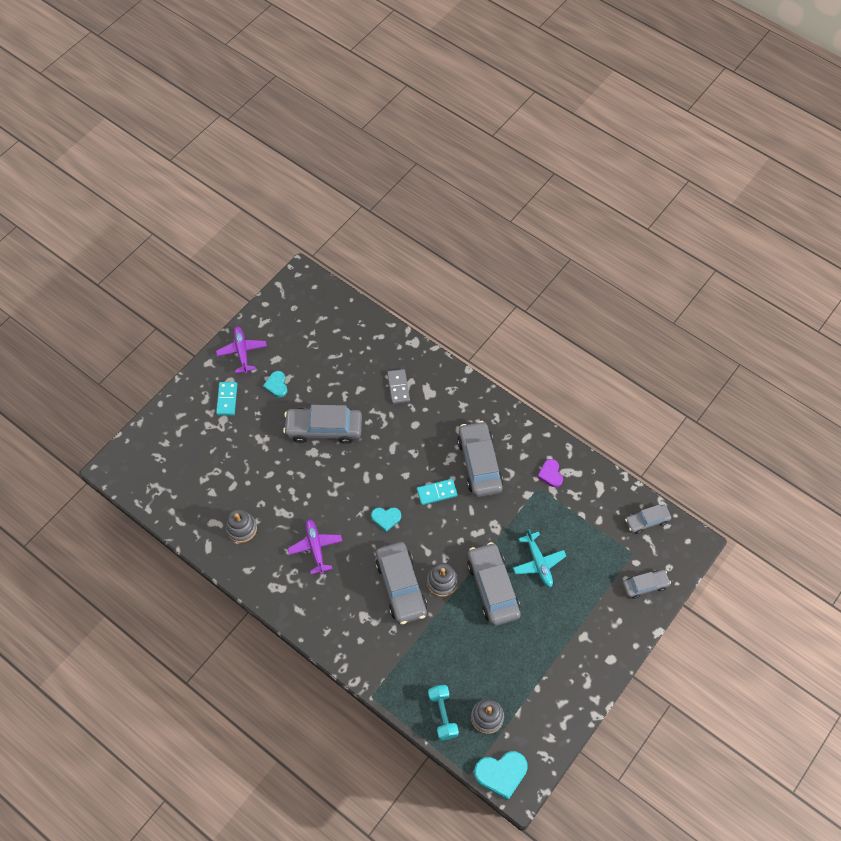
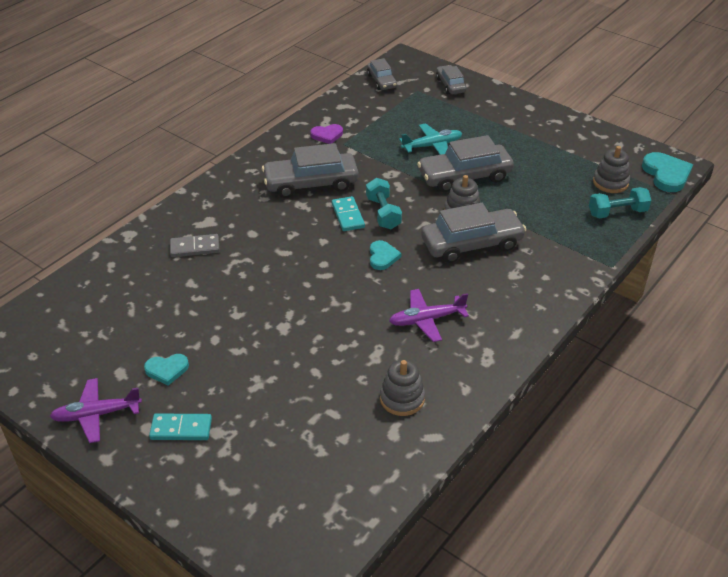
camera: 90 degrees left, 20 degrees down
grey car [283,405,362,444] -> none
none -> turquoise dumbbell [366,178,402,229]

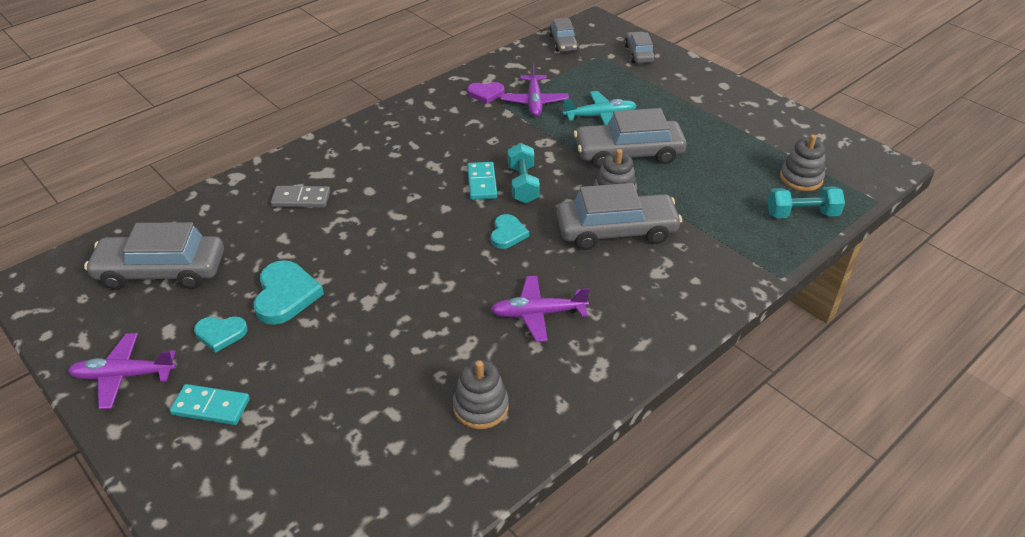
camera: 10 degrees right, 0 degrees up
grey car [262,143,359,198] -> grey car moved to [84,222,224,290]
turquoise heart [642,152,693,192] -> turquoise heart moved to [253,260,324,325]
none -> purple plane [501,62,569,117]

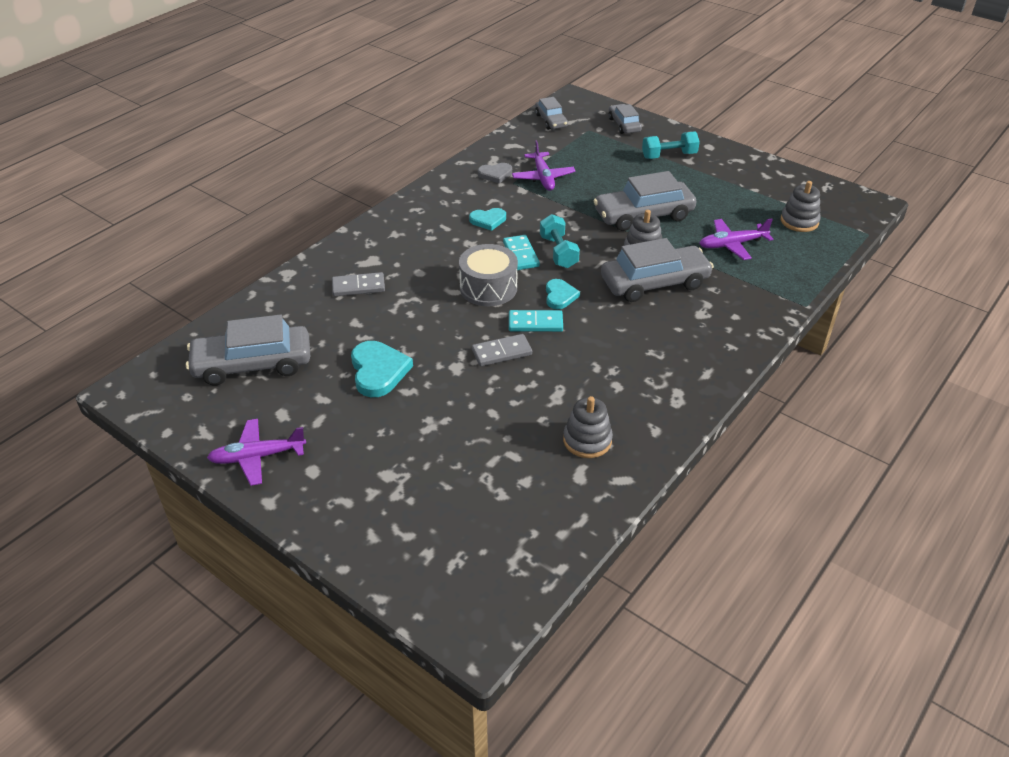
camera: 10 degrees left, 0 degrees up
turquoise domino [170,384,250,425] -> turquoise domino moved to [509,310,563,332]
turquoise heart [194,316,248,353] -> turquoise heart moved to [469,208,506,231]
purple heart [467,82,504,104] -> grey heart [478,163,512,183]
purple plane [490,276,590,342] -> purple plane moved to [699,218,773,260]
turquoise plane [563,91,637,125] -> none
turquoise dumbbell [767,187,845,218] -> turquoise dumbbell moved to [642,131,700,159]
none -> grey drum [459,244,518,306]
none -> grey domino [472,334,532,366]

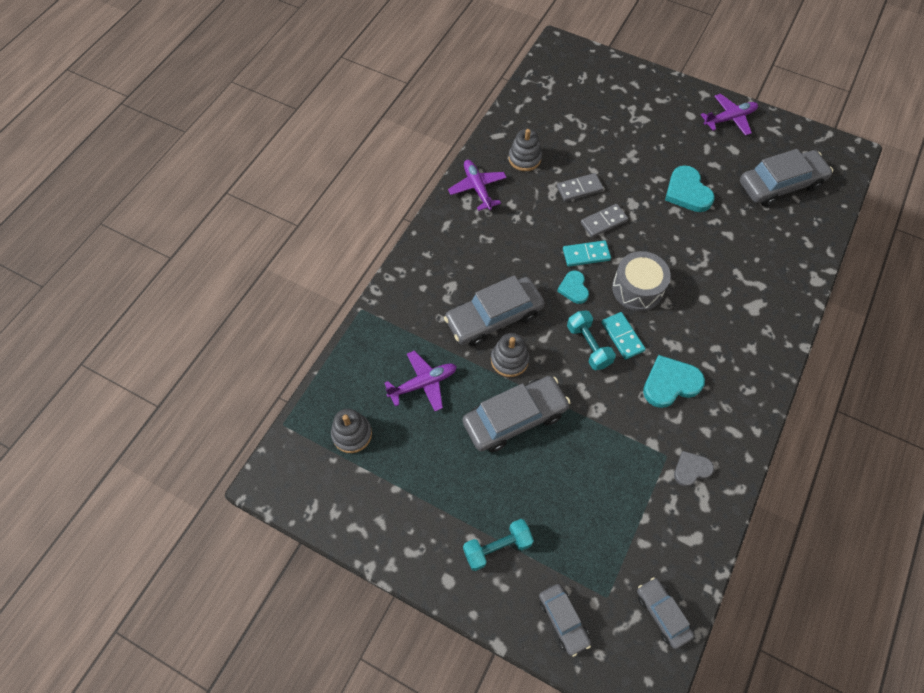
camera: 170 degrees right, 20 degrees up
grey domino [332,272,385,296] -> grey domino moved to [557,173,604,201]
turquoise heart [469,208,506,231] -> turquoise heart [643,355,705,408], size x1.62
purple plane [512,140,576,191] -> purple plane moved to [448,160,507,211]

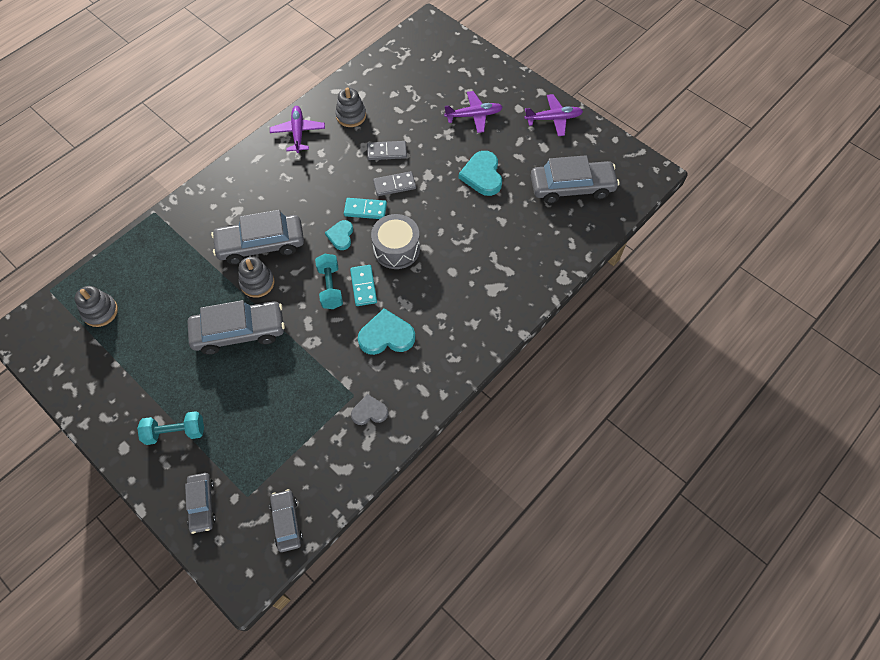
camera: 15 degrees right, 0 degrees up
purple plane [384,351,457,411] -> purple plane moved to [444,91,503,133]

